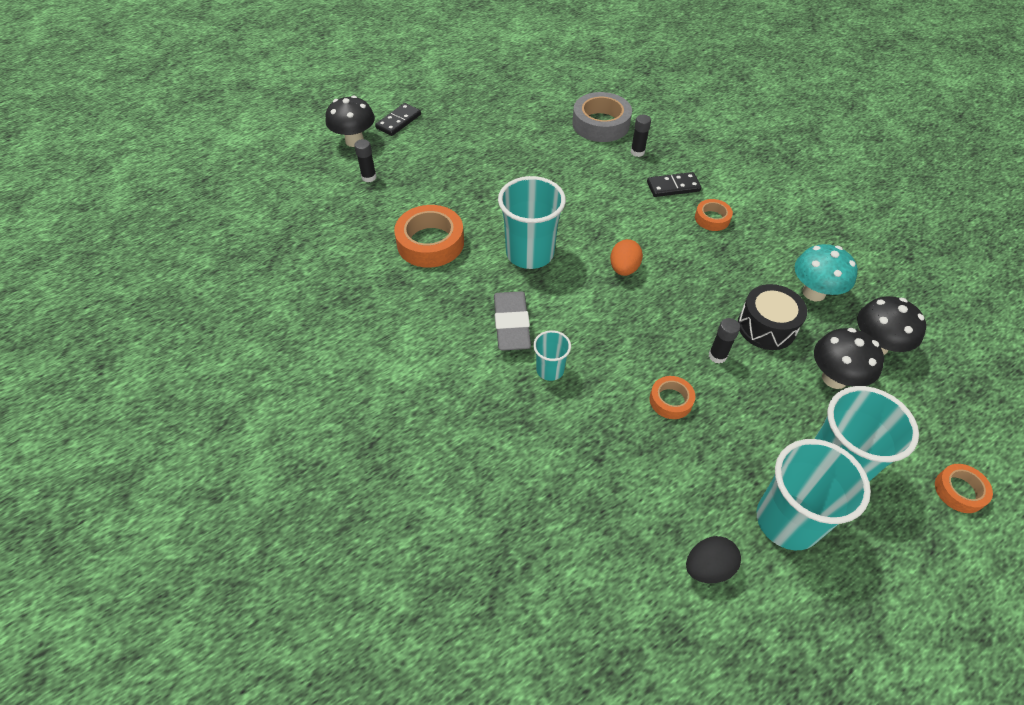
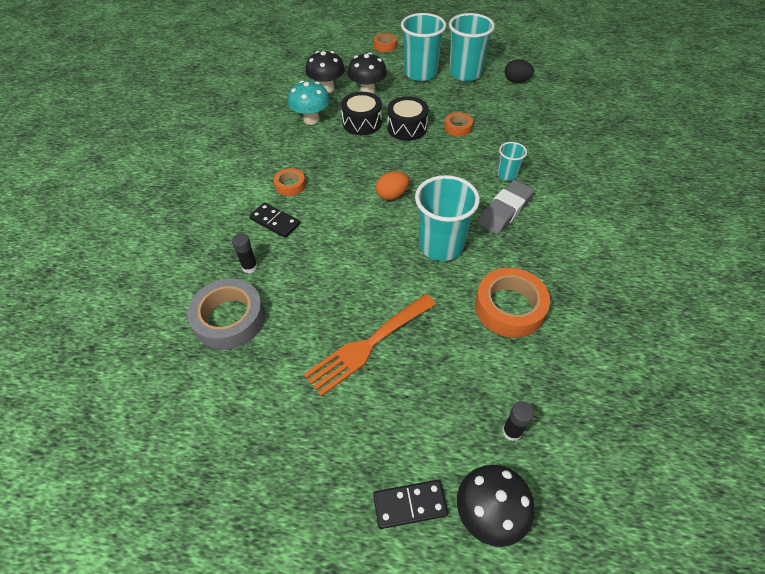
camera: 135 degrees left, 0 degrees up
black glue stick [709,318,740,363] -> black drum [387,96,428,141]
none -> orange fork [304,294,436,396]

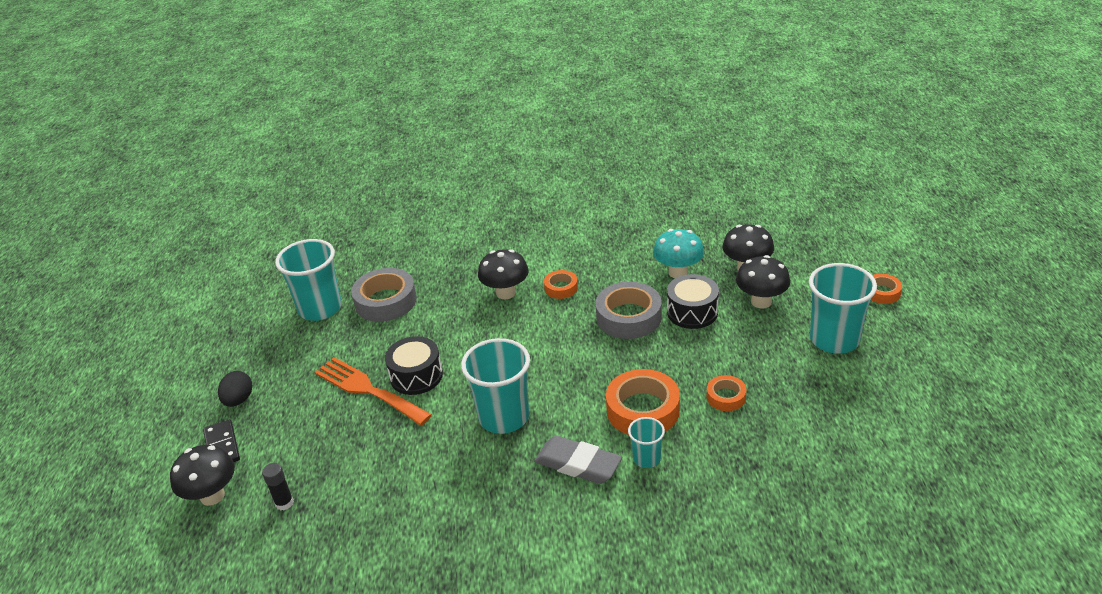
camera: 80 degrees right, 15 degrees down
black glue stick [232,233,258,273] -> none
black domino [249,202,300,238] -> black mushroom [478,249,529,299]
orange egg [376,171,409,200] -> none
black drum [387,96,428,141] -> black drum moved to [385,336,443,395]
turquoise cup [449,13,495,81] -> turquoise cup moved to [275,239,342,321]
orange tape [475,268,550,338] -> orange tape moved to [606,369,680,435]
black egg [505,59,534,83] -> black egg moved to [218,371,252,407]
none -> grey tape [595,282,662,339]

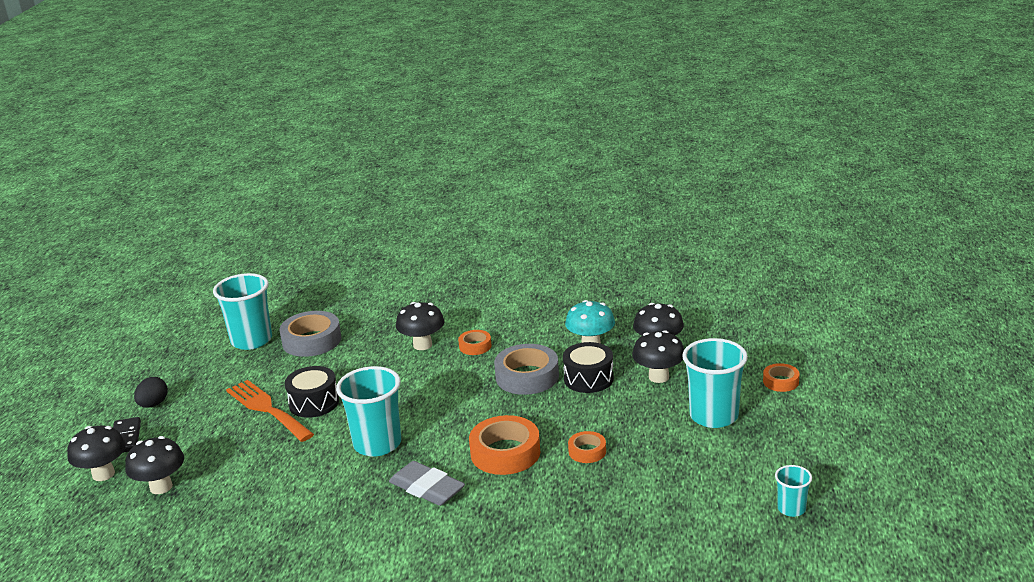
camera: 10 degrees right, 10 degrees down
black glue stick [262,463,294,511] -> black mushroom [125,436,184,494]
turquoise cup [628,417,665,468] -> turquoise cup moved to [775,465,812,517]

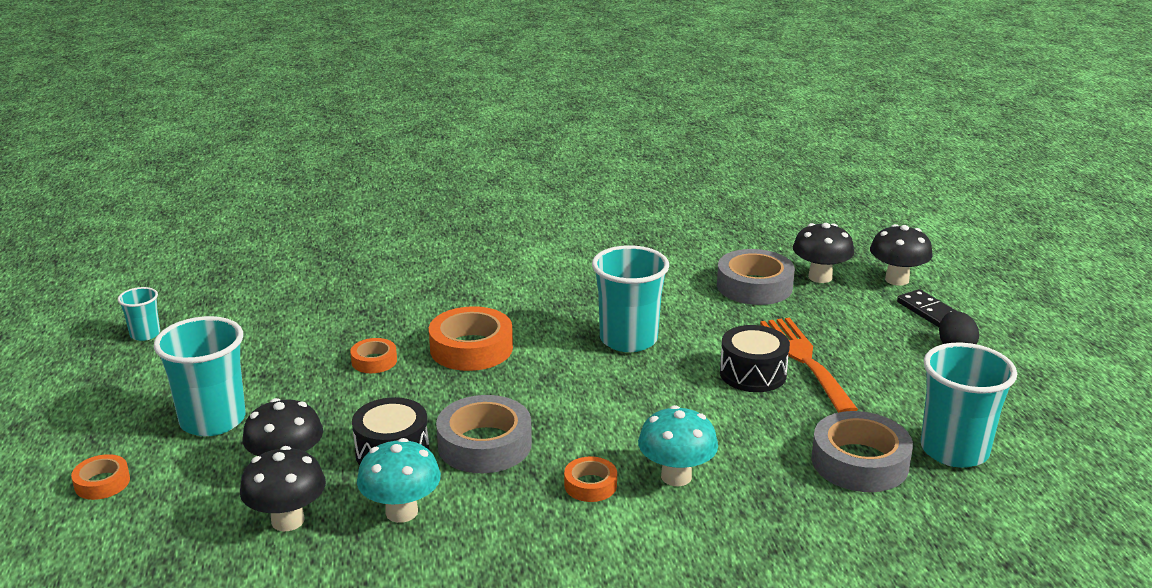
camera: 160 degrees right, 0 degrees up
orange fork [226,380,314,442] -> orange fork turned 135 degrees counterclockwise [760,318,858,413]
grey eraser [389,461,465,506] -> none
black mushroom [396,302,444,350] -> turquoise mushroom [638,405,718,486]
none -> grey tape [717,249,795,305]

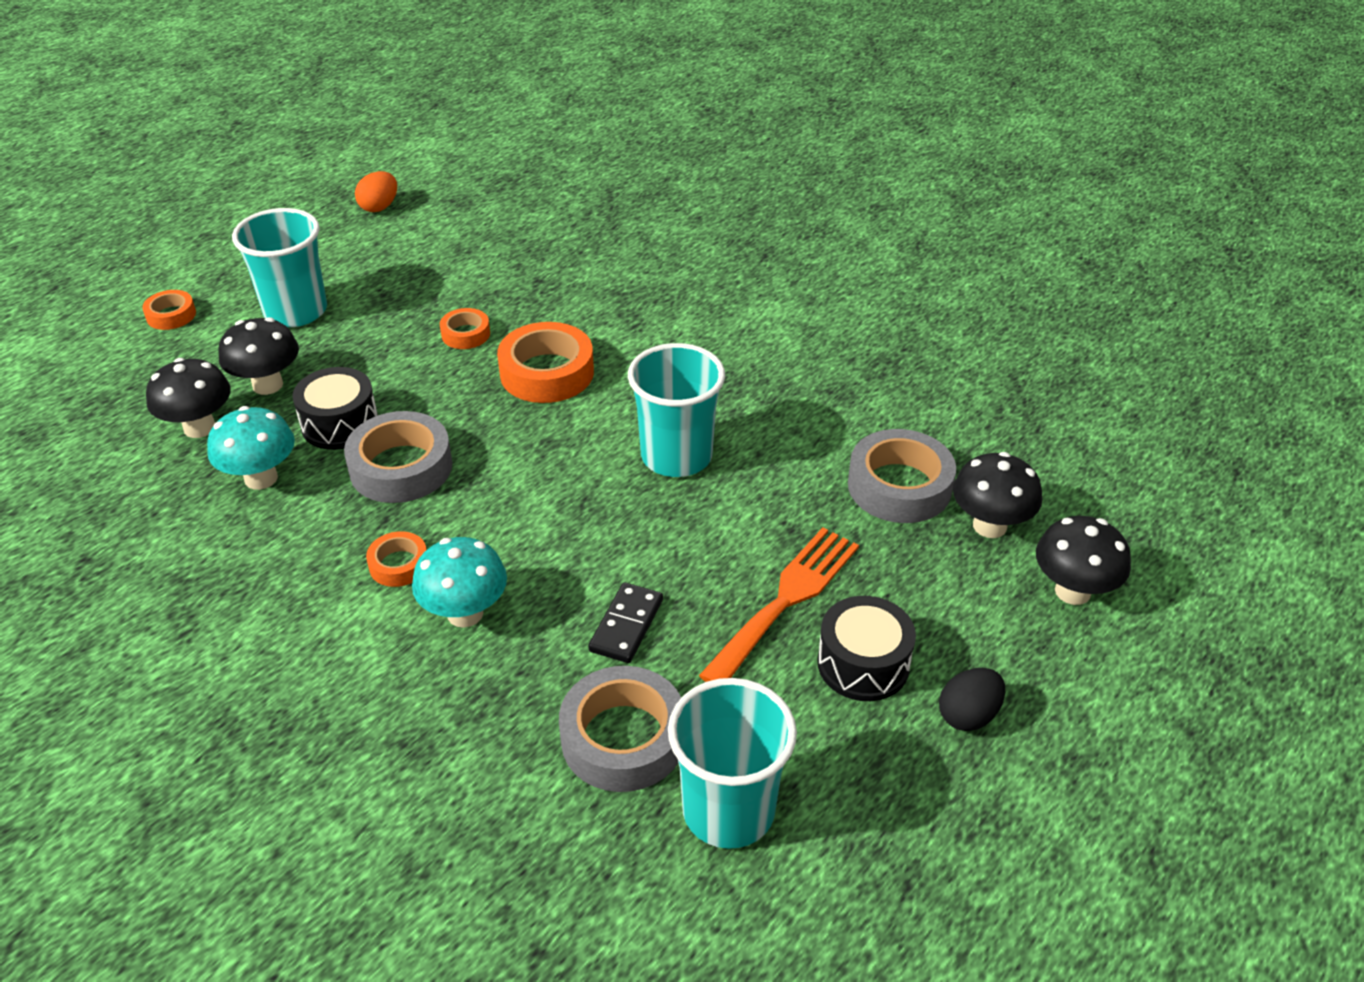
camera: 50 degrees right, 15 degrees up
turquoise cup [118,287,160,341] -> orange egg [355,171,397,212]
black drum [720,325,790,392] -> black drum moved to [818,596,916,701]
black domino [897,289,956,327] -> black domino moved to [588,582,663,663]

